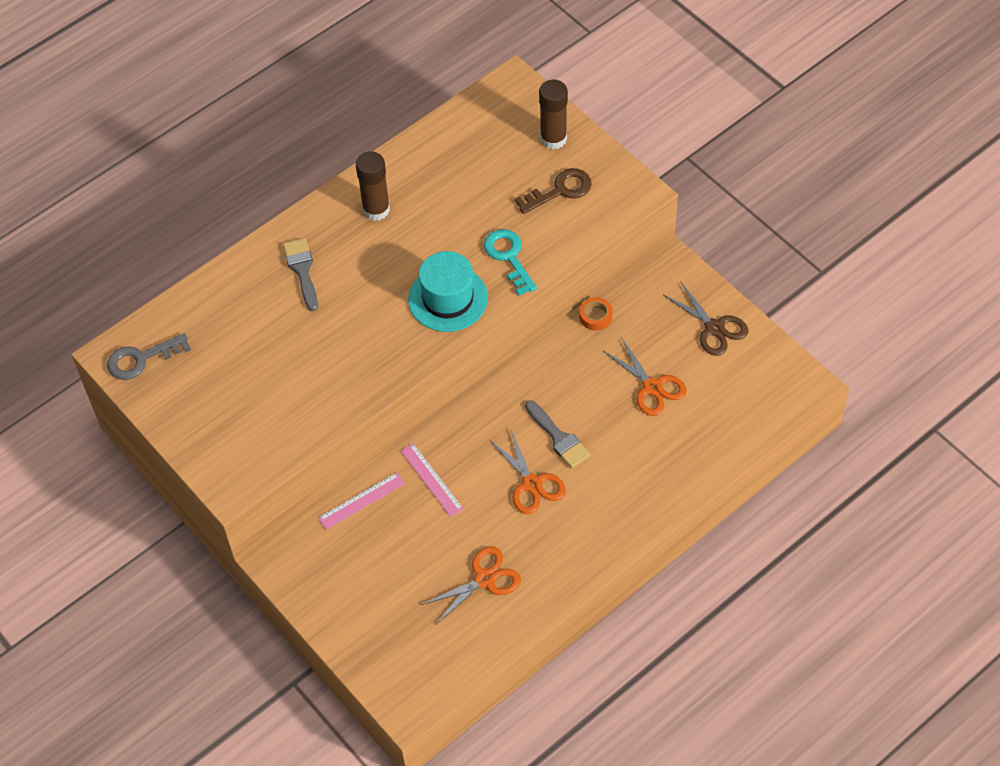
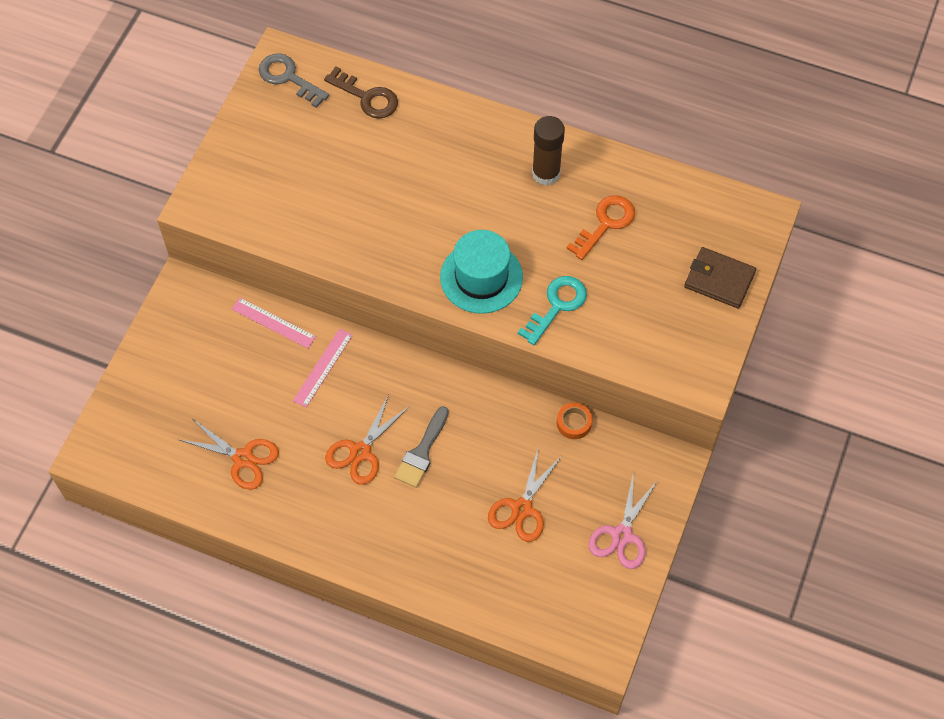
camera: 60 degrees right, 5 degrees up
grey brush [283,238,318,311] -> none
brown key [515,168,592,214] -> brown key moved to [324,67,398,118]
brown glue stick [539,79,568,149] -> brown wallet [684,247,756,309]
brown scissors [664,281,749,356] -> pink scissors [589,475,658,569]
none -> orange key [566,195,635,260]

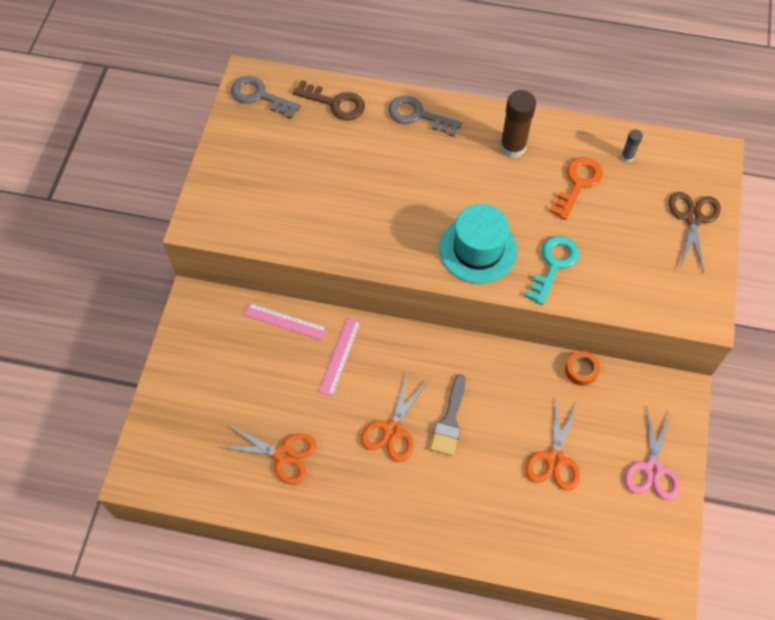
camera: 10 degrees left, 0 degrees up
brown wallet [684,247,756,309] -> brown scissors [669,192,721,273]
none -> grey key [388,96,462,137]
none -> grey glue stick [621,129,643,162]

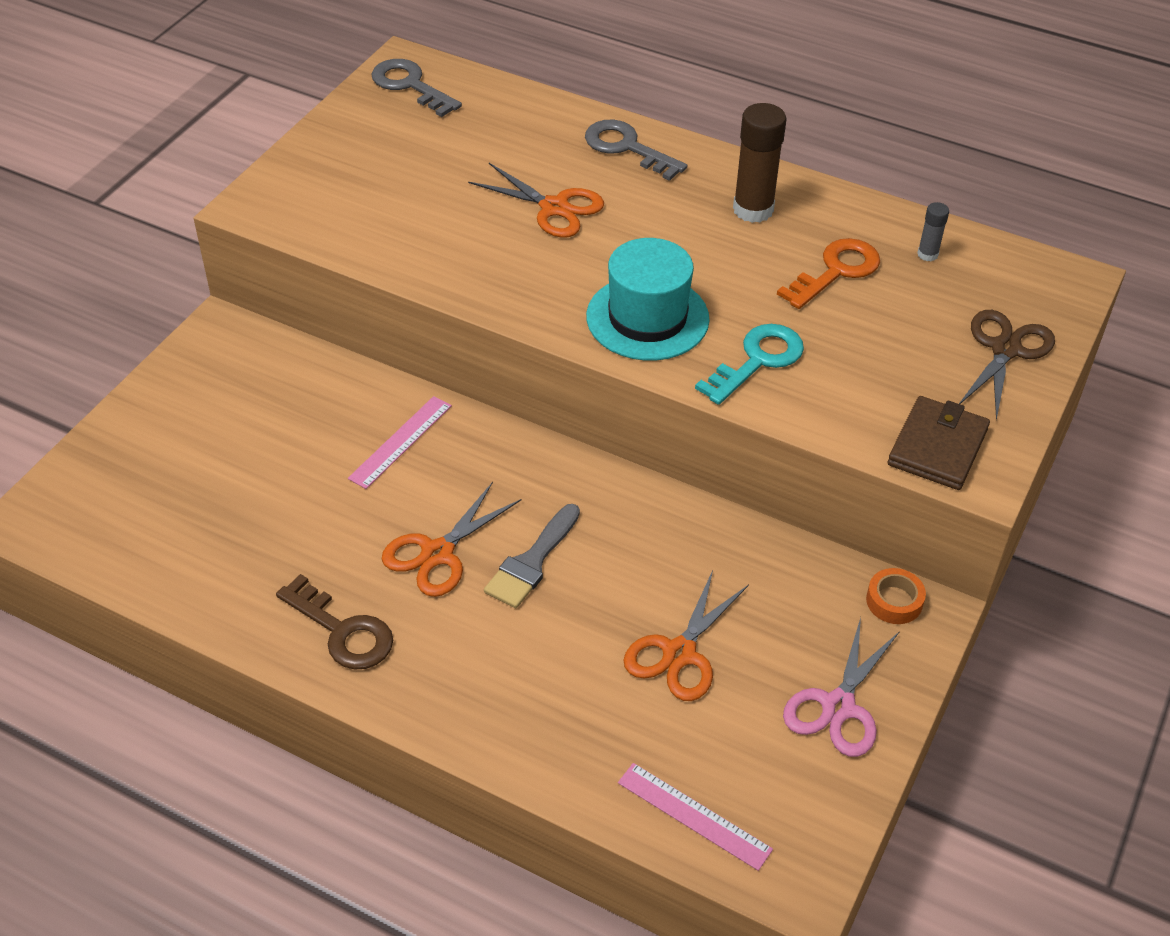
camera: 15 degrees right, 15 degrees down
orange scissors [219,425,317,485] -> orange scissors moved to [468,163,604,238]
pink ruler [244,303,328,341] -> pink ruler moved to [618,763,773,871]
brown key [293,80,365,120] -> brown key moved to [276,574,393,670]
orange tape [565,351,600,386] -> orange tape moved to [866,568,926,624]
none -> brown wallet [888,396,990,490]

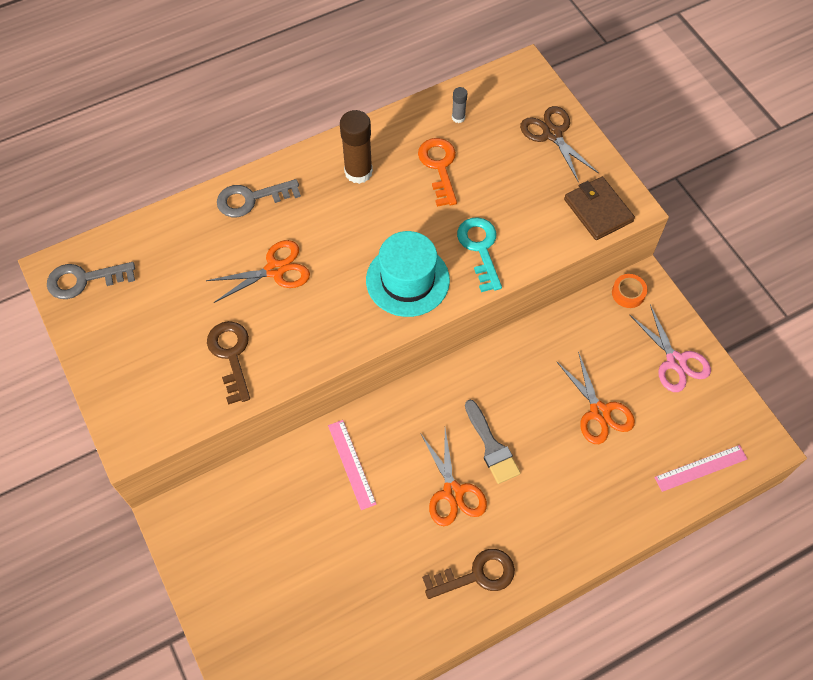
camera: 55 degrees left, 15 degrees up
none -> brown key [207,321,250,405]

